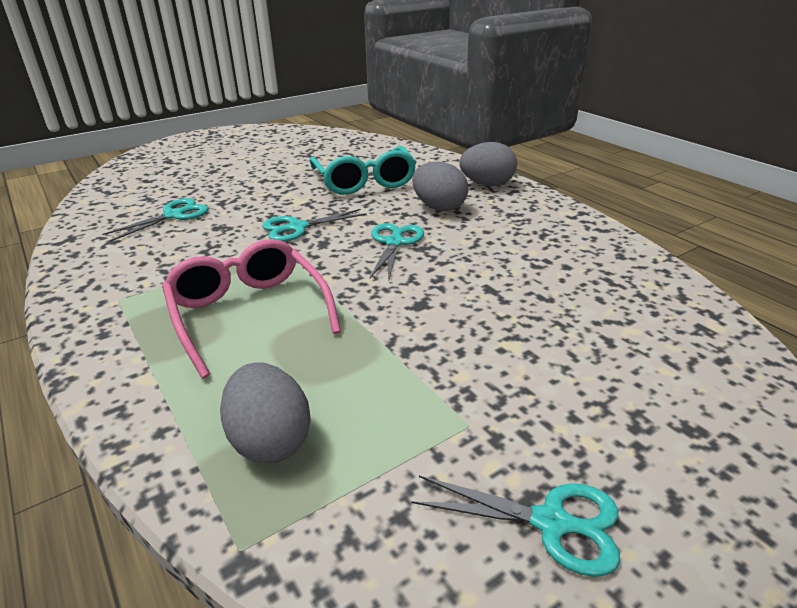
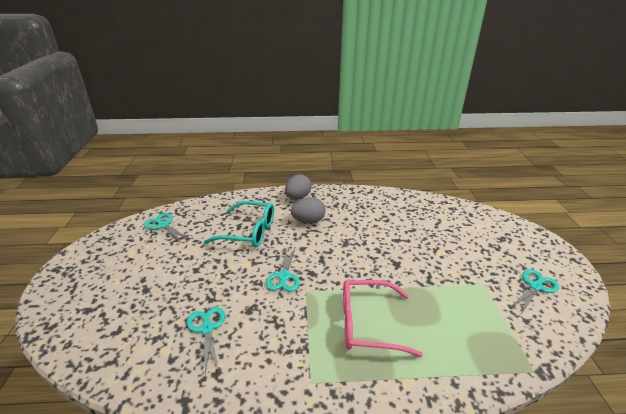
camera: 60 degrees left, 0 degrees up
grey egg [220,362,311,463] -> none
turquoise scissors [370,223,424,281] -> turquoise scissors moved to [144,213,189,242]

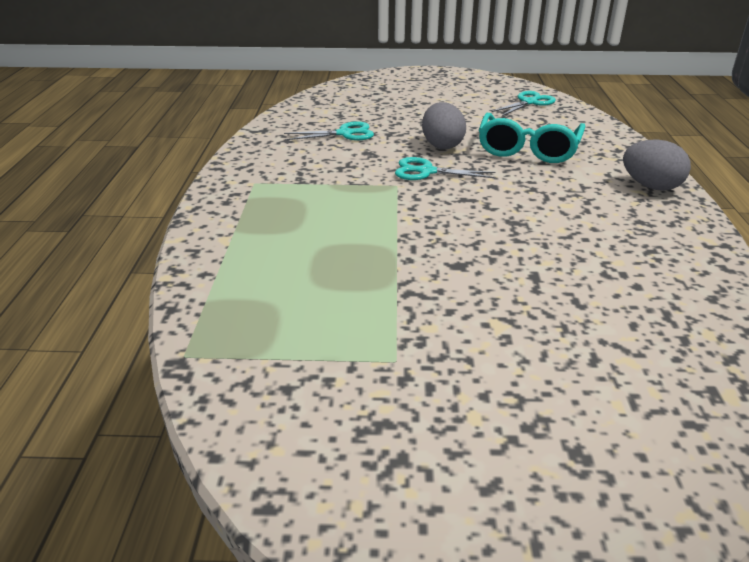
camera: 95 degrees right, 0 degrees up
grey egg [291,197,326,224] -> grey egg moved to [422,102,466,149]
pink glasses [343,280,423,357] -> none
turquoise scissors [511,269,559,313] -> none

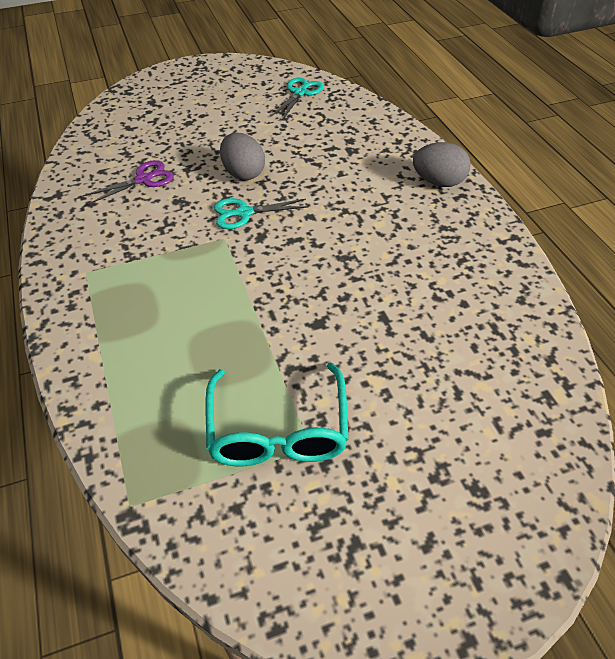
camera: 20 degrees left, 15 degrees up
turquoise scissors [284,121,374,140] -> purple scissors [83,160,174,204]
turquoise glasses [479,113,585,163] -> turquoise glasses moved to [205,362,349,466]

